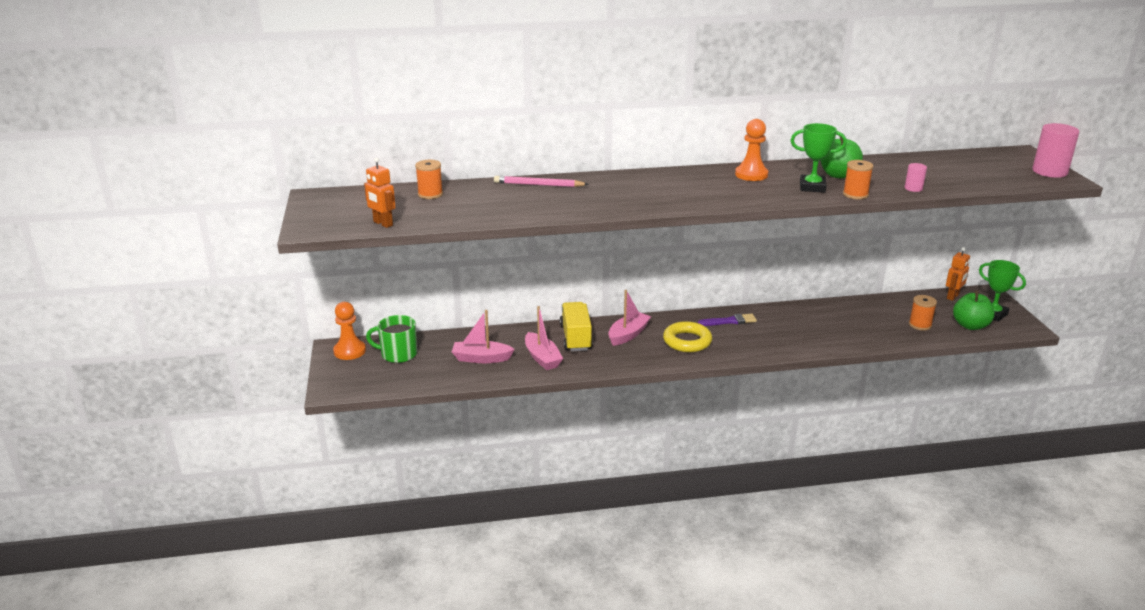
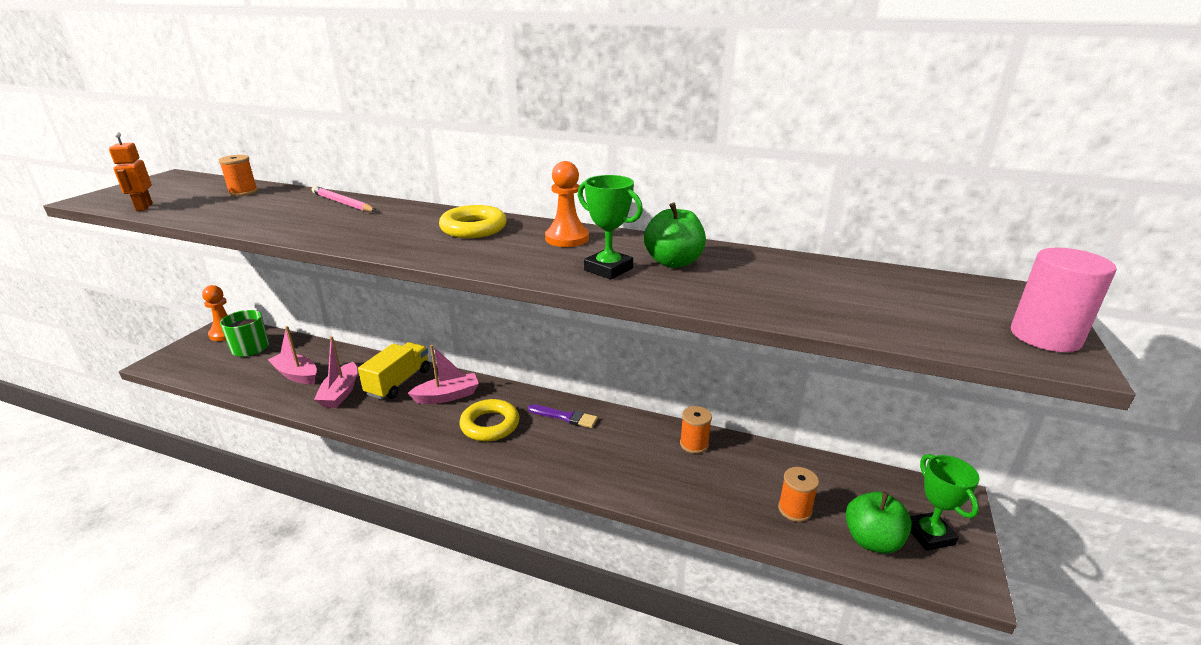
camera: 30 degrees right, 0 degrees up
orange spool [843,160,873,199] -> orange spool moved to [680,406,712,454]
pink cylinder [905,163,927,192] -> none
orange robot [946,247,970,301] -> none
none -> yellow ring [439,205,507,238]

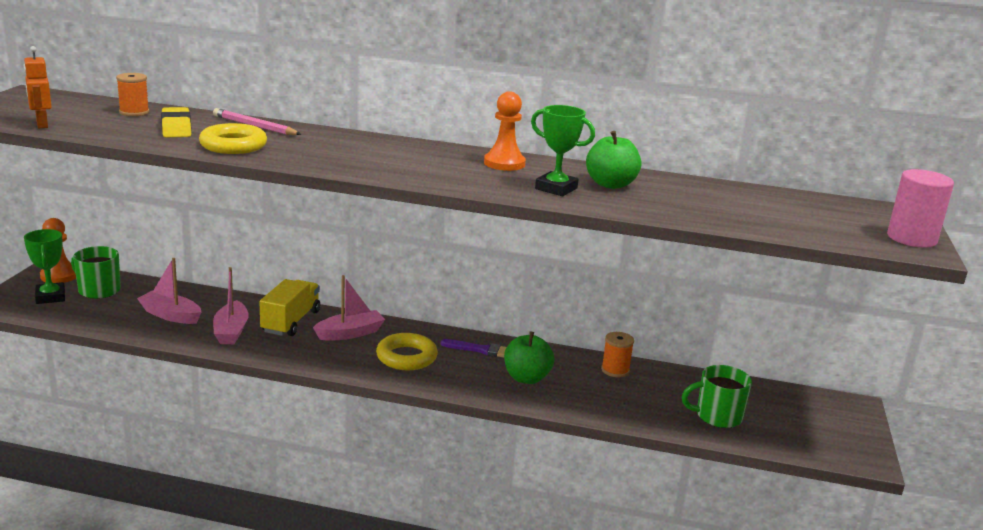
camera: 10 degrees left, 5 degrees down
yellow ring [439,205,507,238] -> yellow ring moved to [199,123,267,154]
orange spool [778,467,819,522] -> green mug [682,365,752,428]
green apple [846,491,912,553] -> green apple moved to [504,332,554,384]
green trophy [910,454,980,551] -> green trophy moved to [24,229,65,304]
none -> yellow eraser [161,107,192,137]

